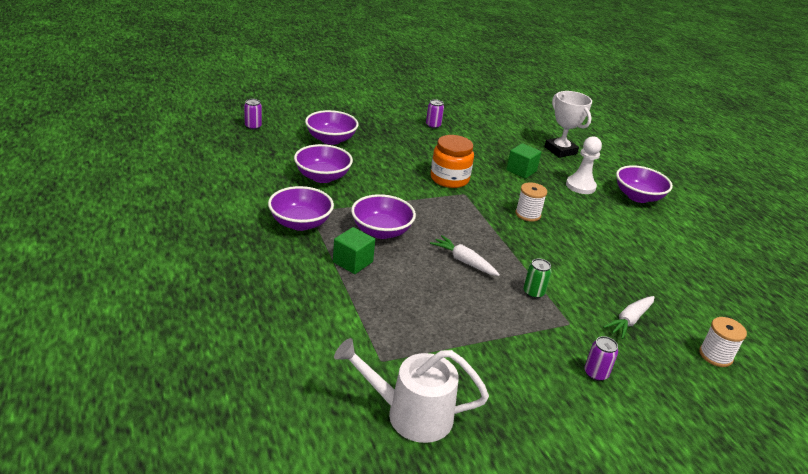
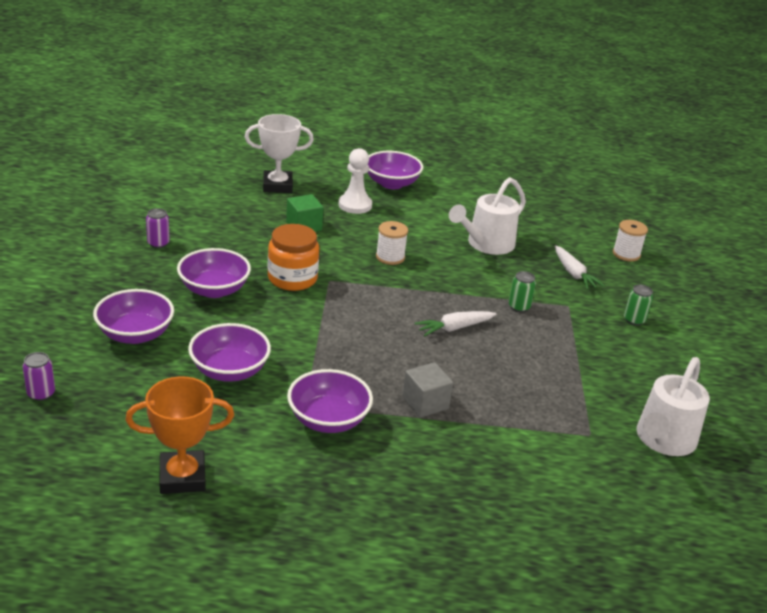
camera: 65 degrees left, 0 degrees up
green cube [333,227,375,274] -> grey cube [402,362,453,418]
purple bowl [351,194,416,239] -> purple bowl moved to [177,248,251,298]
purple can [584,336,618,381] -> green can [624,285,653,326]
none -> orange trophy [125,376,234,494]
none -> white watering can [449,177,526,255]

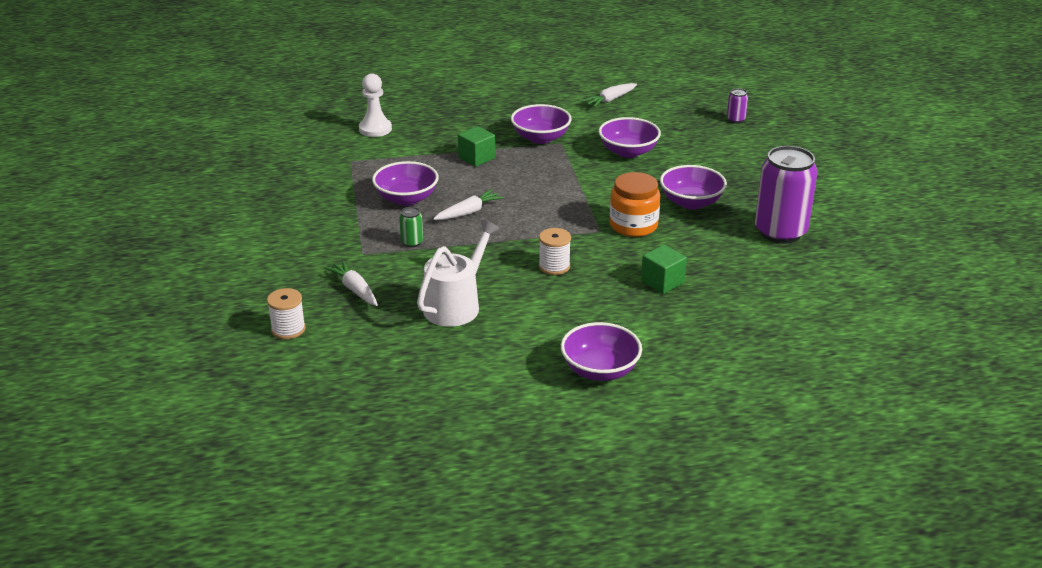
camera: 170 degrees right, 0 degrees up
purple bowl [93,289,174,344] -> purple bowl moved to [372,161,439,206]
orange trophy [125,376,234,494] -> white carrot [582,83,637,107]
purple can [146,208,170,248] -> purple can [755,146,818,244], size x2.40
white trophy [245,114,314,193] -> none
white pawn [339,148,372,214] -> white pawn moved to [359,73,392,137]
grey cube [402,362,453,418] -> green cube [458,126,495,167]
green can [624,285,653,326] -> none
white watering can [637,357,710,456] -> none

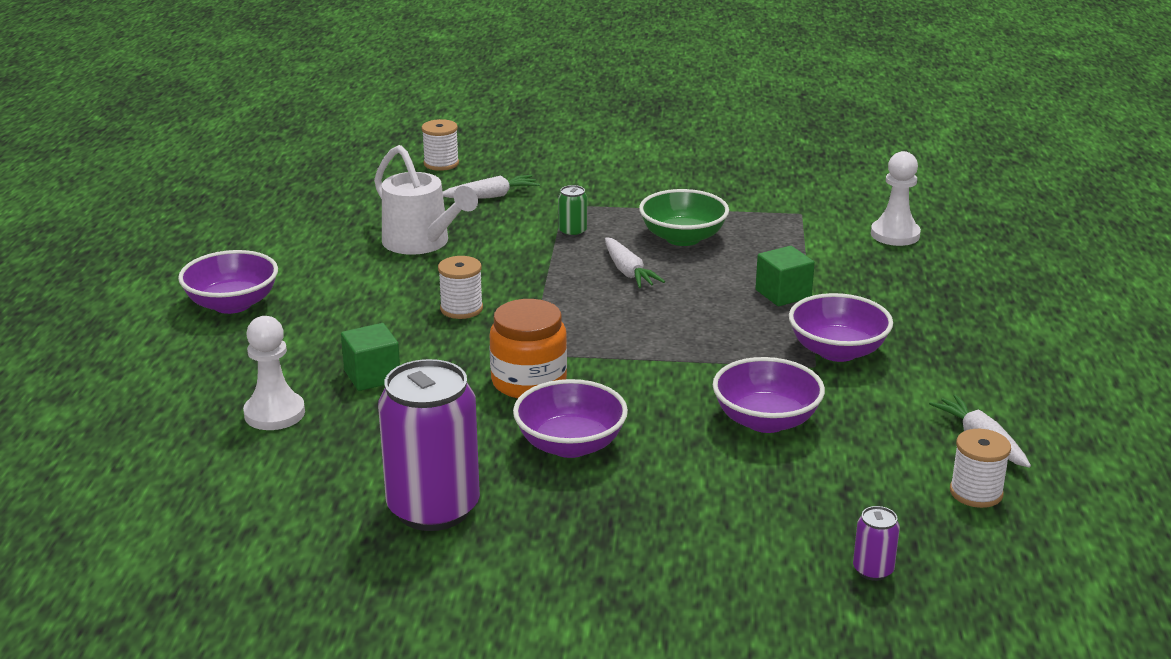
camera: 105 degrees right, 5 degrees down
purple bowl [372,161,439,206] -> green bowl [639,189,729,246]
none -> white pawn [243,316,305,430]
none -> white spool [950,429,1011,508]

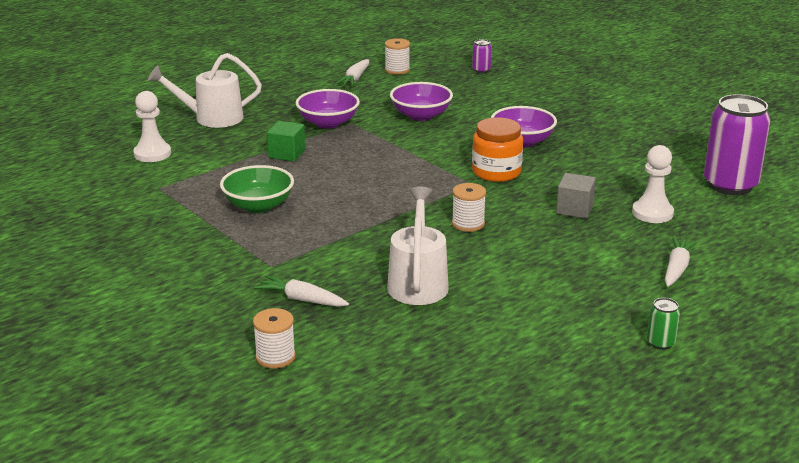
camera: 135 degrees left, 0 degrees up
purple bowl [178,250,278,314] -> none
green cube [341,323,400,391] -> grey cube [556,173,596,218]
purple can [378,359,480,531] -> purple can moved to [704,94,770,195]
green can [558,185,587,237] -> green can moved to [647,298,680,350]
white carrot [605,237,665,288] -> white carrot moved to [665,237,697,287]
none -> white watering can [148,53,262,128]

